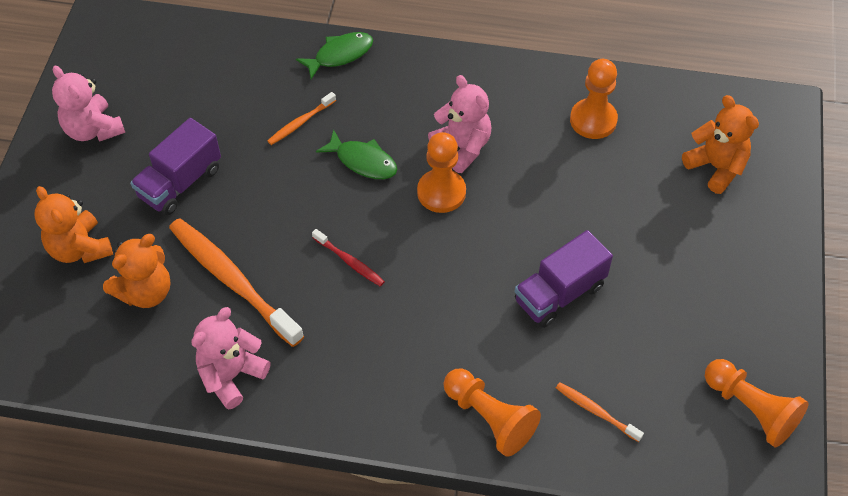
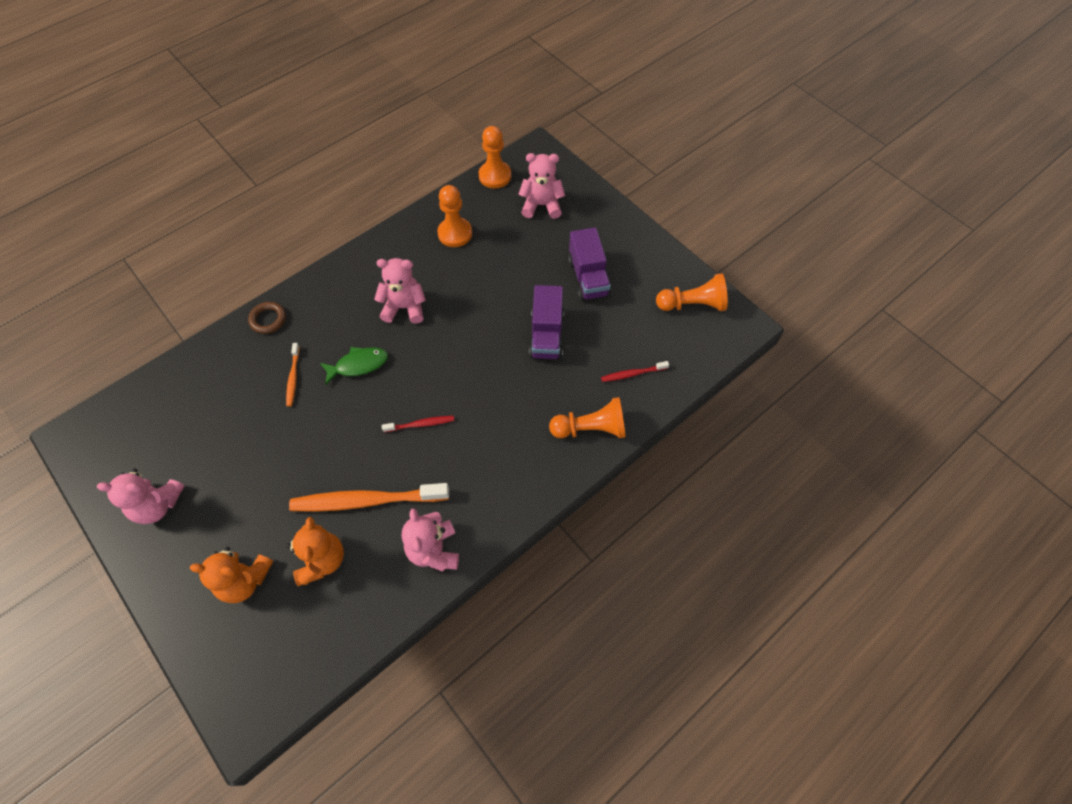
camera: 50 degrees left, 5 degrees up
purple truck [130,118,221,215] -> purple truck moved to [568,228,611,301]
green fish [296,32,373,79] -> brown ring [248,302,286,334]
orange pawn [417,132,466,213] -> orange pawn moved to [479,126,511,188]
orange toothbrush [556,382,644,442] -> red toothbrush [601,361,669,382]
orange teddy bear [682,95,759,194] -> pink teddy bear [518,153,565,219]

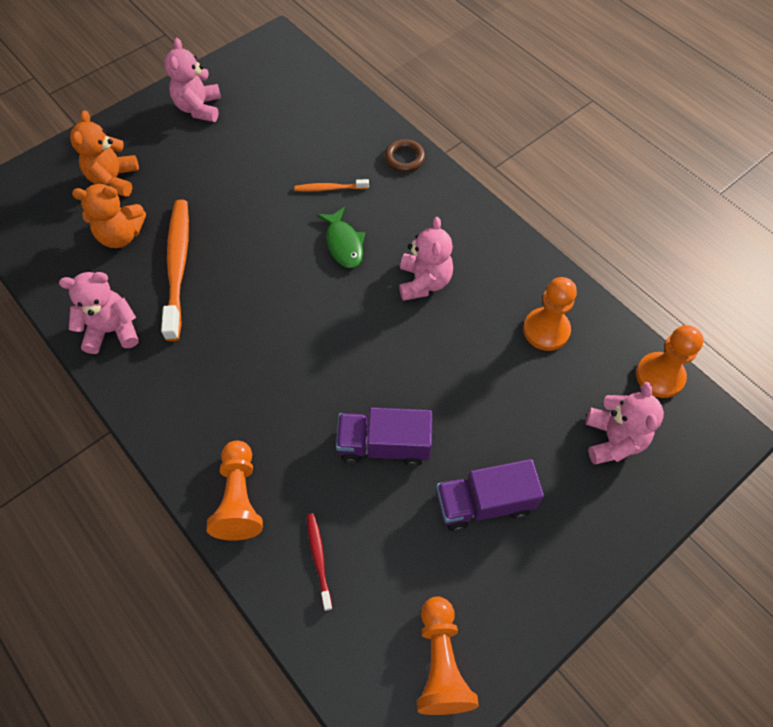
camera: 90 degrees right, 0 degrees up
red toothbrush [382,416,454,432] -> none

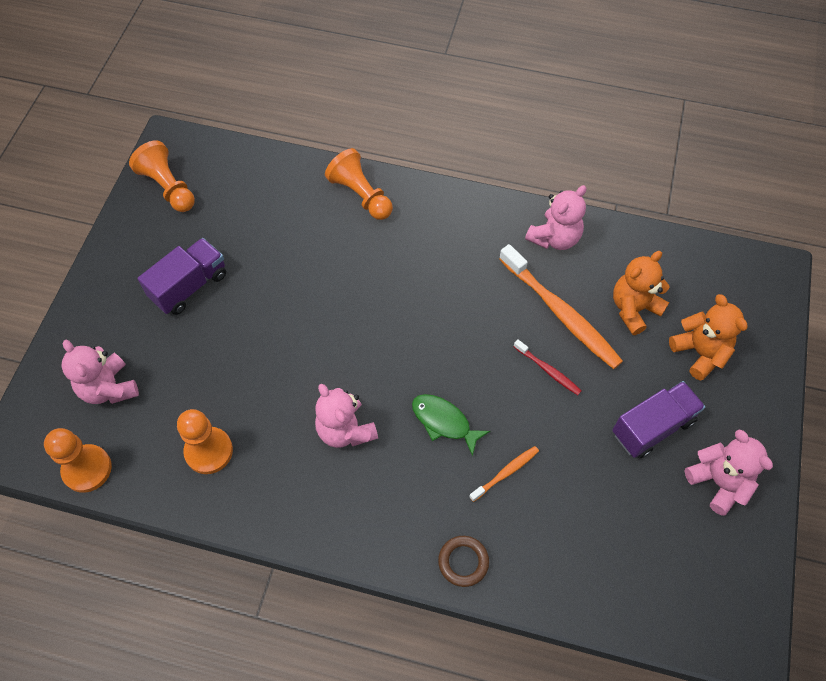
camera: 145 degrees right, 0 degrees up
red toothbrush [307,513,333,611] -> red toothbrush moved to [514,339,581,395]
purple truck [336,407,433,466] -> purple truck moved to [612,381,705,459]

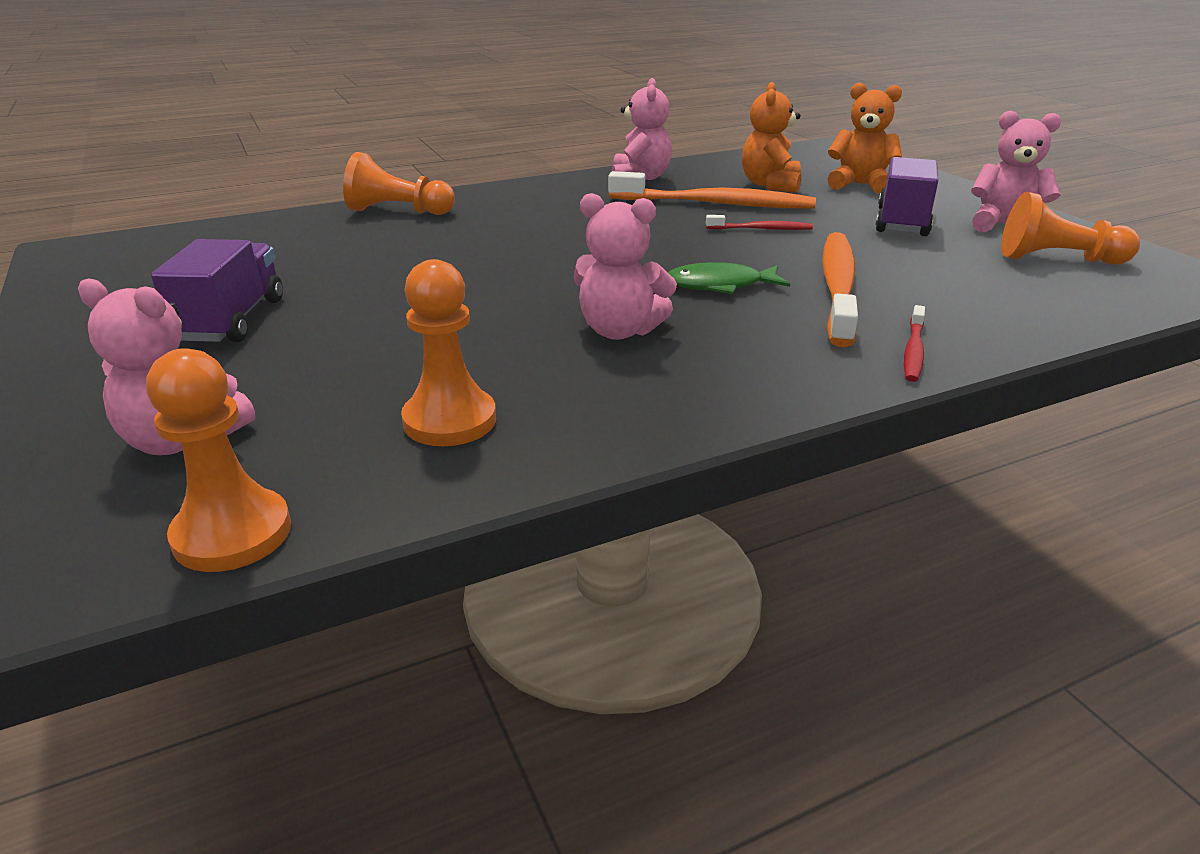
camera: 40 degrees left, 30 degrees down
orange pawn [129,140,195,212] -> orange pawn moved to [1001,192,1140,265]
brown ring [438,536,489,587] -> red toothbrush [904,305,925,382]
orange toothbrush [469,446,539,502] -> orange toothbrush [822,232,858,347], size x2.09

